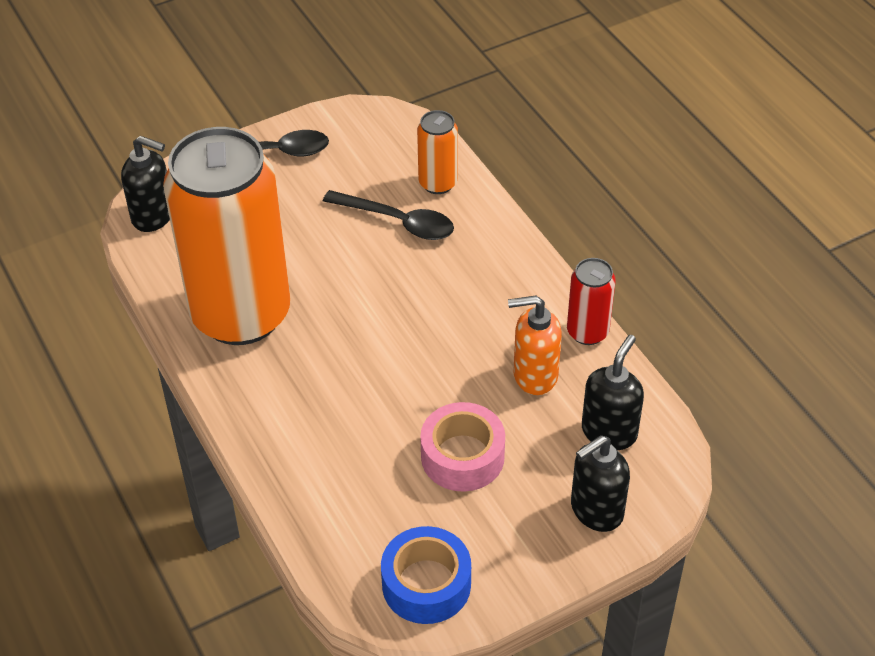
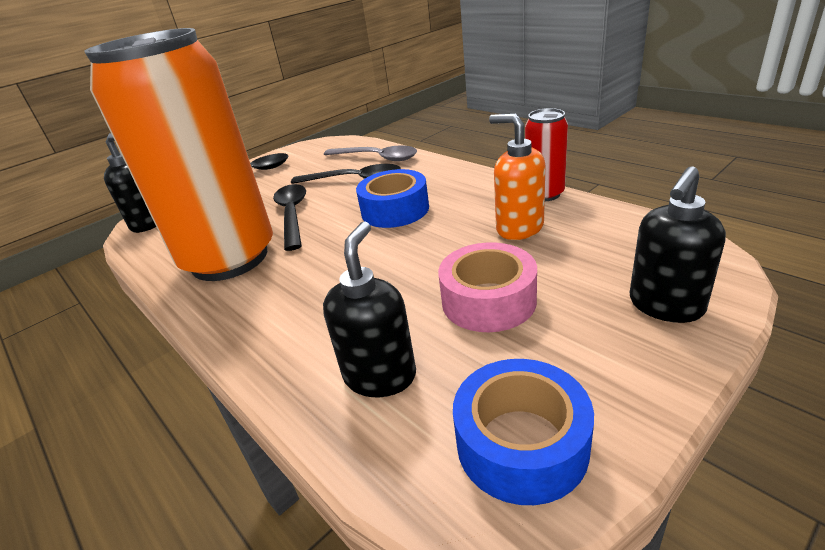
camera: 10 degrees left, 15 degrees down
orange can [417,110,458,194] -> grey spoon [324,146,417,161]
orange soap dispenser [508,295,562,395] -> orange soap dispenser turned 60 degrees clockwise [489,114,545,240]
black soap dispenser [582,335,644,450] -> black soap dispenser moved to [323,221,416,397]
none -> black spoon [273,184,306,251]
none -> blue tape [356,169,429,228]

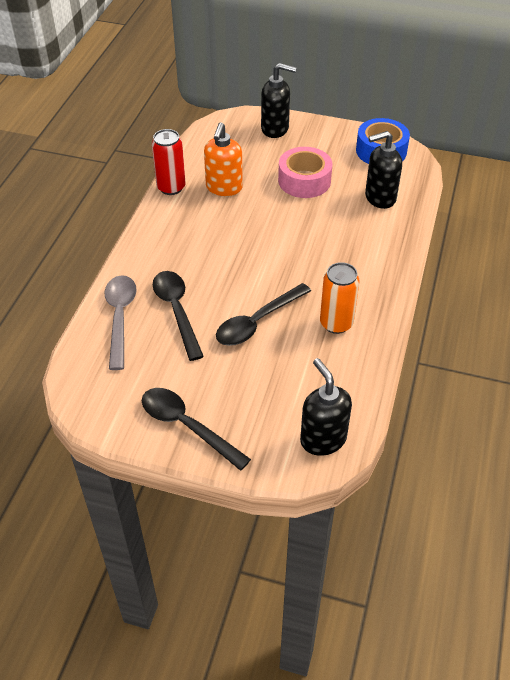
camera: 125 degrees left, 15 degrees up
orange can [84,28,273,281] -> orange can [320,262,359,334], size x0.42
blue tape [356,169,429,228] -> none

